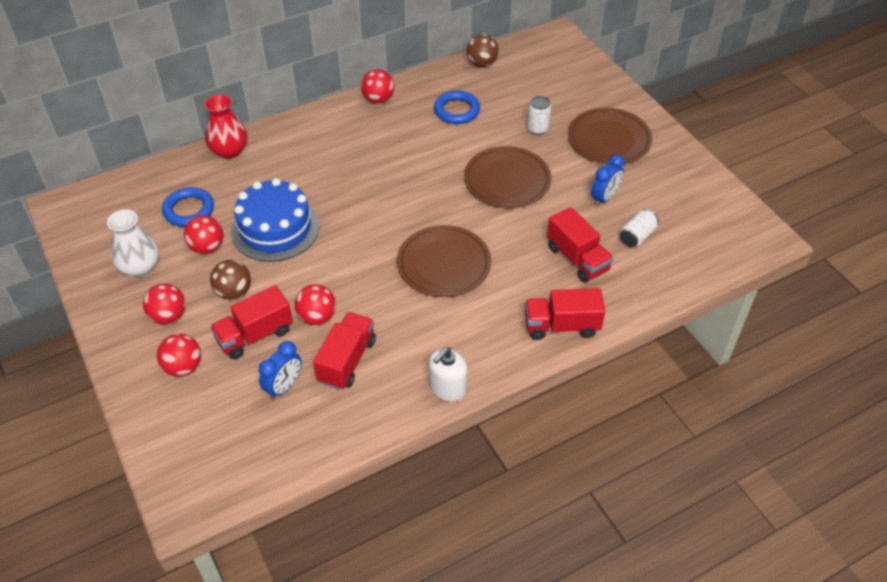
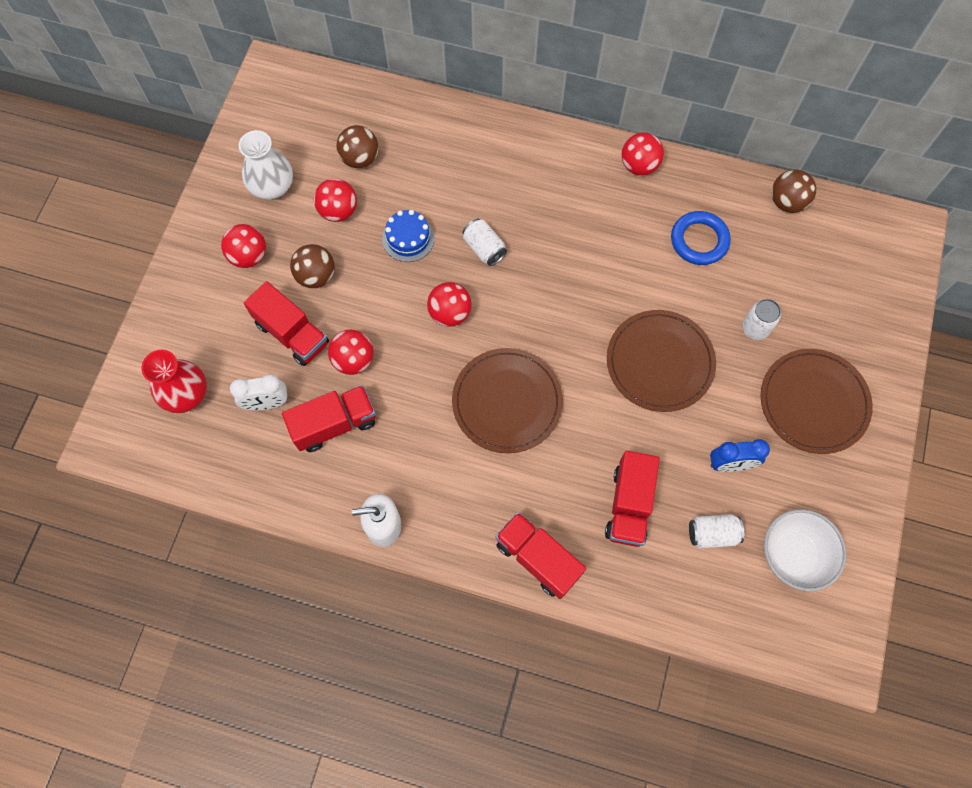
camera: 45 degrees right, 20 degrees up
red ball [157,334,201,377] -> red ball moved to [427,282,472,327]
blue ring [162,187,214,227] -> brown ball [336,125,379,168]
red vase [205,95,248,159] -> red vase moved to [142,349,207,413]
red truck [210,285,293,359] -> red truck turned 150 degrees counterclockwise [244,281,329,366]
blue cake [231,178,319,262] -> blue cake [382,210,435,262], size x0.53
blue clock [259,341,302,399] -> white clock [230,374,287,410]
none -> white can [463,219,507,266]
none -> white bowl [764,509,847,591]

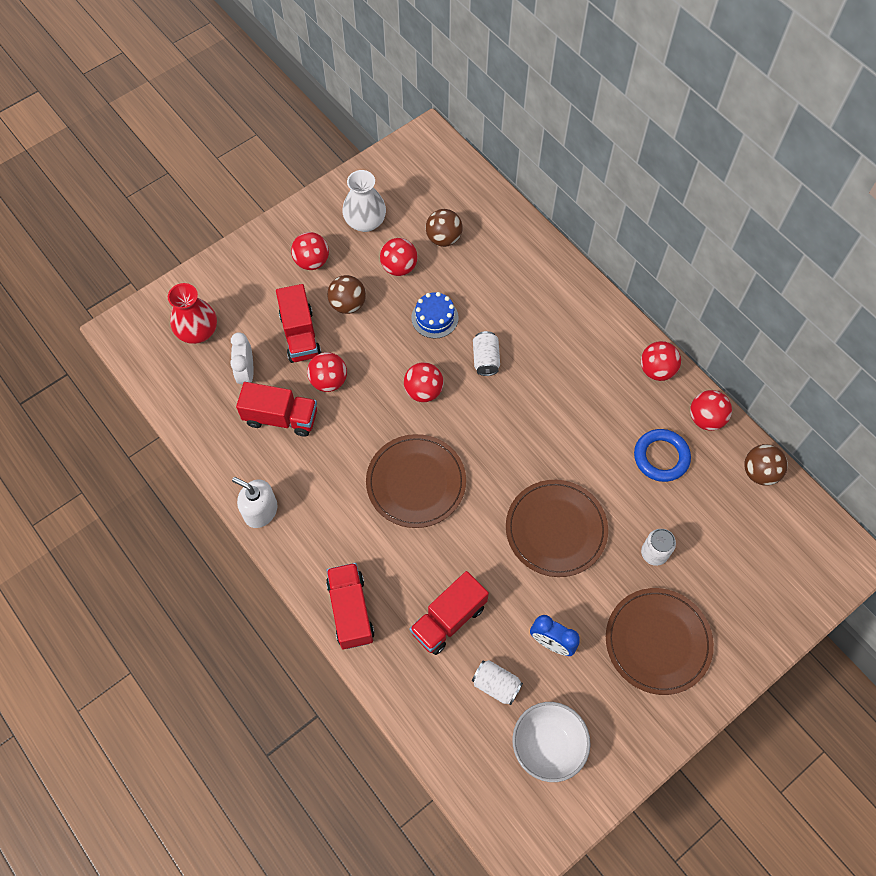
camera: 35 degrees right, 5 degrees down
white clock [230,374,287,410] -> white clock turned 60 degrees clockwise [230,332,254,384]
none -> red ball [690,390,732,431]

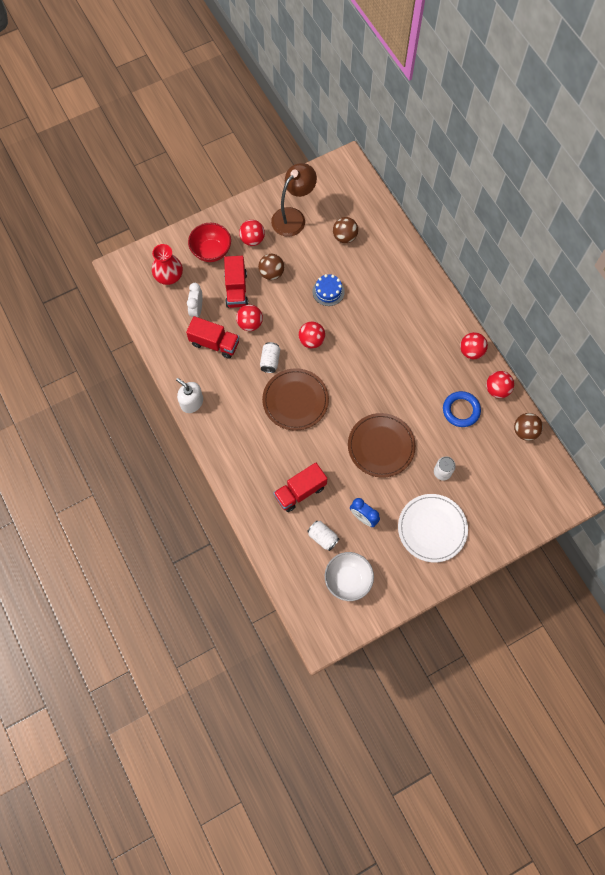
camera: 10 degrees right, 5 degrees up
red truck [326,563,375,649] -> none
white vase [342,170,386,232] -> brown lamp [271,163,317,237]
red ball [380,238,418,276] -> none
white can [473,331,500,376] -> white can moved to [260,342,280,373]
brown plate [606,588,714,695] -> white plate [398,494,468,563]
none -> red bowl [188,223,231,262]

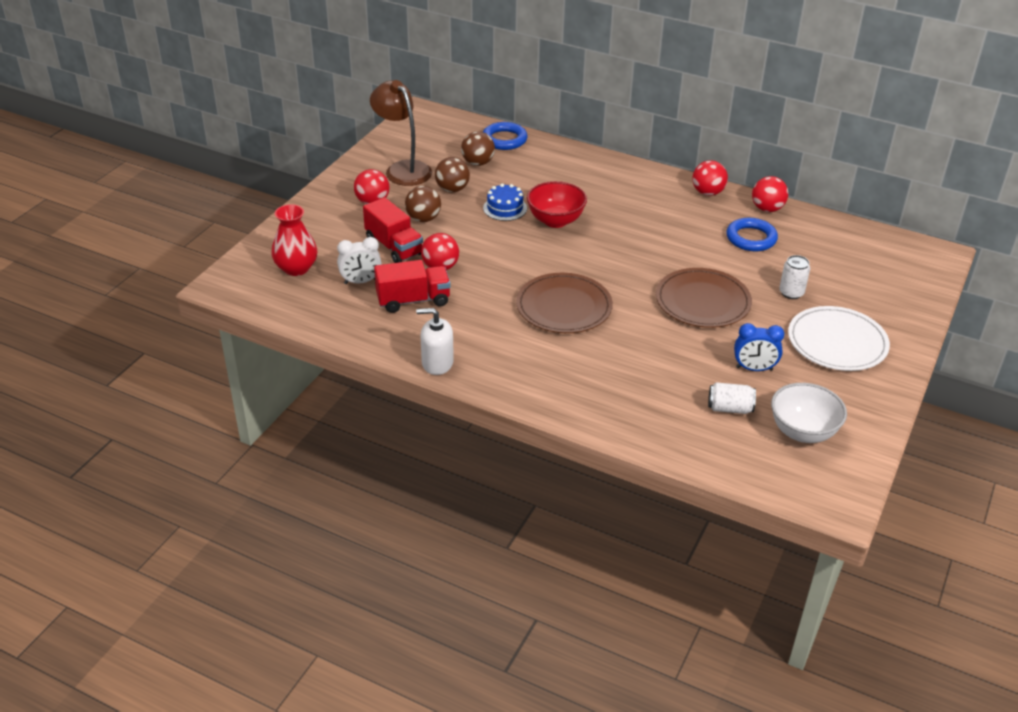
camera: 35 degrees left, 30 degrees down
white clock [187,283,202,317] -> white clock turned 75 degrees counterclockwise [337,237,381,284]
red bowl [188,223,231,262] -> red bowl moved to [527,181,587,228]
white can [260,342,280,373] -> none
brown lamp [271,163,317,237] -> brown lamp turned 45 degrees counterclockwise [370,80,432,186]
red truck [273,463,327,512] -> none
red ball [299,322,325,348] -> none
brown ball [514,413,543,441] -> brown ball moved to [435,157,470,192]
none -> blue ring [483,122,527,150]

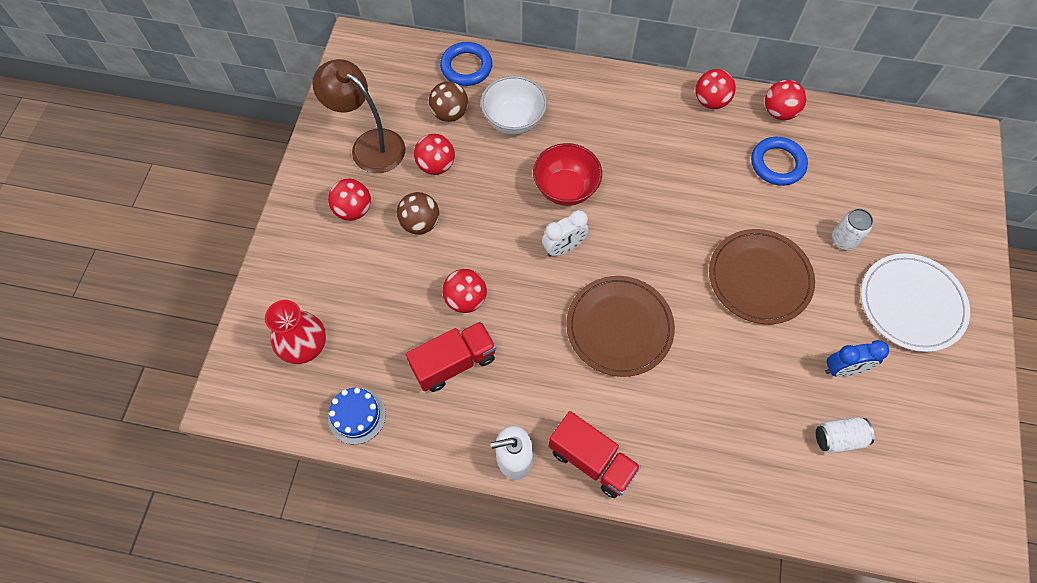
camera: 15 degrees left, 25 degrees up
white clock [337,237,381,284] -> white clock moved to [542,210,589,256]
red truck [363,197,423,263] -> red truck moved to [549,411,641,498]
brown ball [435,157,470,192] -> red ball [414,134,455,175]
blue cake [483,183,527,221] -> blue cake moved to [328,388,386,444]
white bowl [771,383,847,443] -> white bowl moved to [481,76,547,135]

